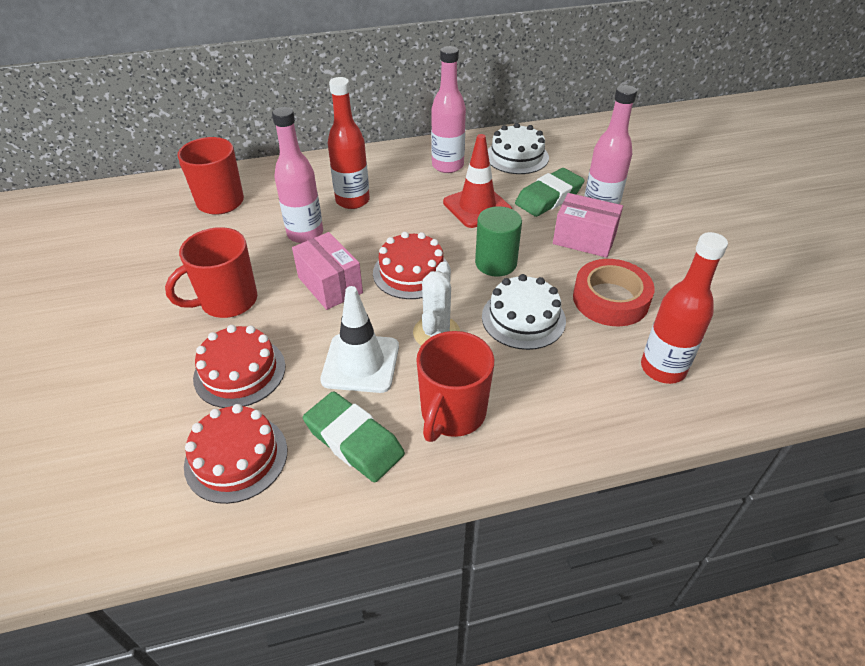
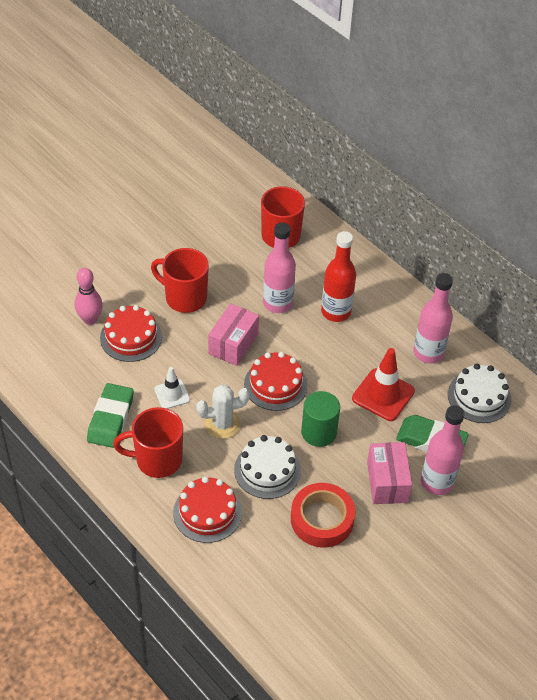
camera: 60 degrees right, 5 degrees up
red cake [184,404,287,504] -> red cake moved to [173,476,242,543]
white traffic cone [320,286,399,393] -> white traffic cone [154,367,190,409], size x0.60
red bottle [641,232,728,384] -> none
none -> pink bowling pin [75,268,103,325]

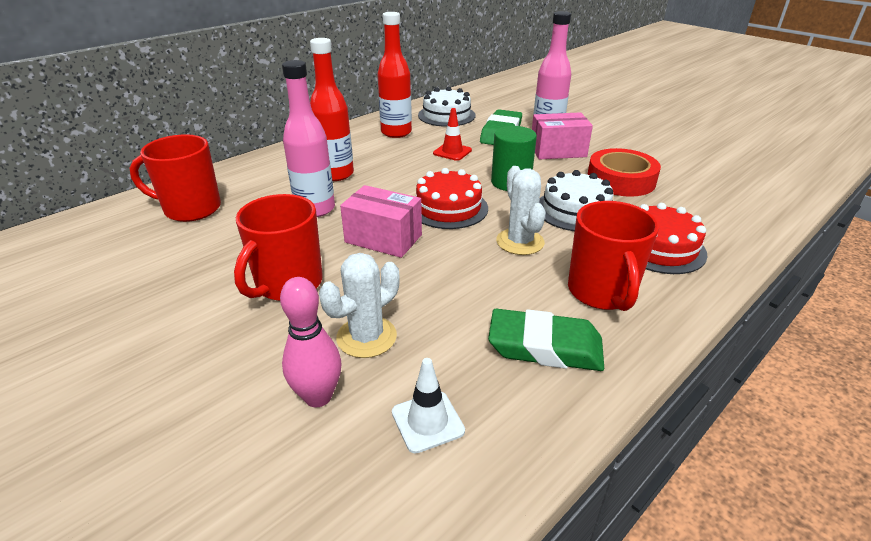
camera: 90 degrees left, 15 degrees down
red cake [100,305,162,362] -> white cactus [319,253,400,358]
white traffic cone [154,367,190,409] -> white traffic cone moved to [392,358,465,454]
red traffic cone [352,348,415,421] -> red traffic cone [433,108,472,161], size x0.60
pink bottle [413,273,453,364] -> red bottle [377,12,412,138]

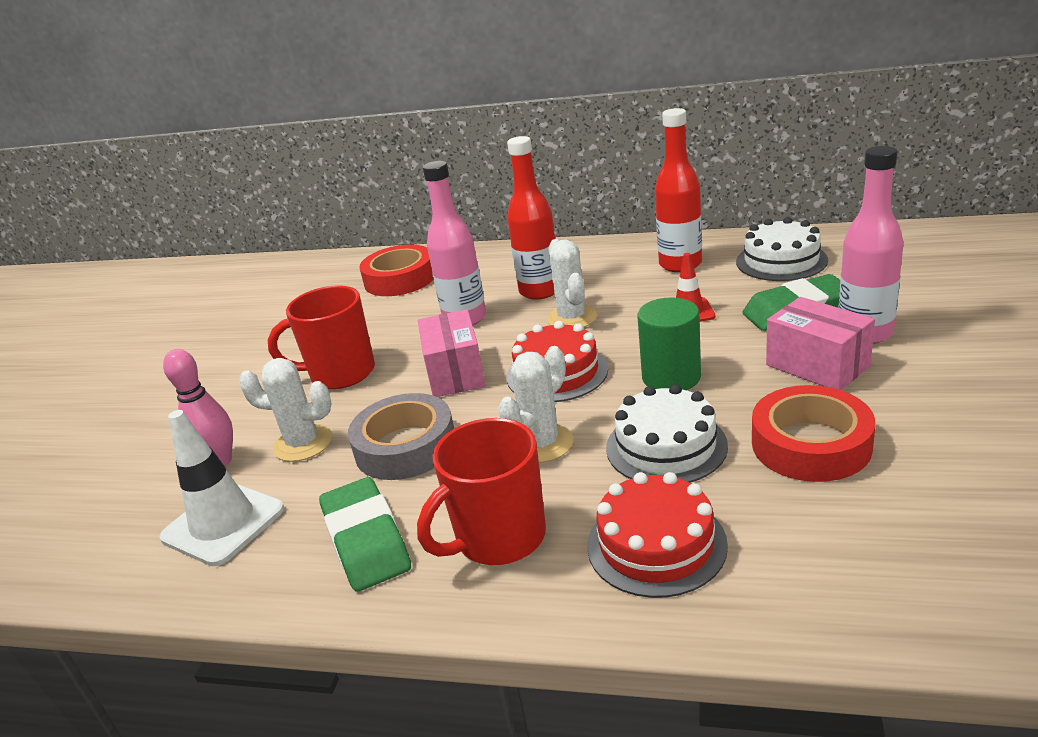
camera: 60 degrees right, 5 degrees down
red mug [130,134,221,222] -> red tape [360,245,434,296]
white traffic cone [392,358,465,454] -> white traffic cone [160,410,284,566], size x1.67
none -> grey tape [348,393,454,480]
none -> white cactus [547,239,597,328]

